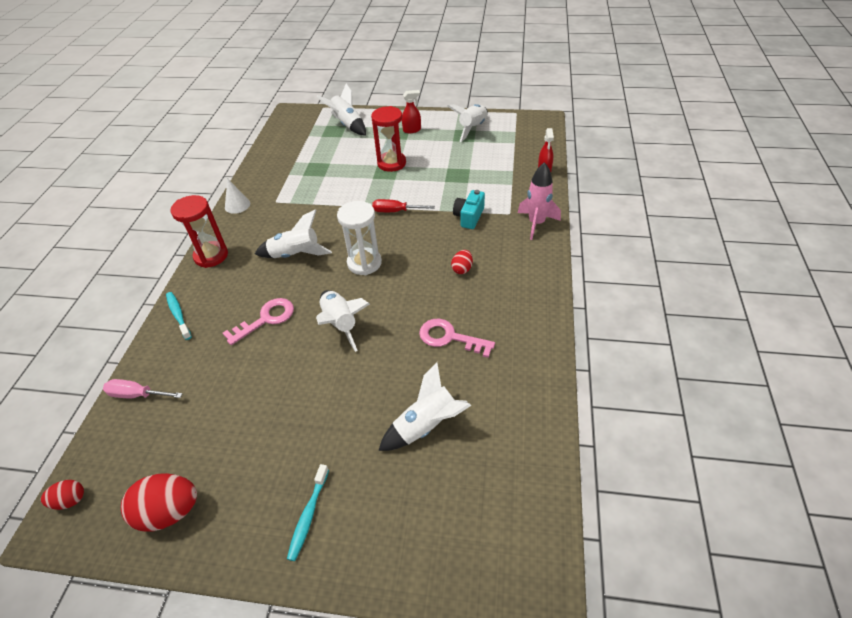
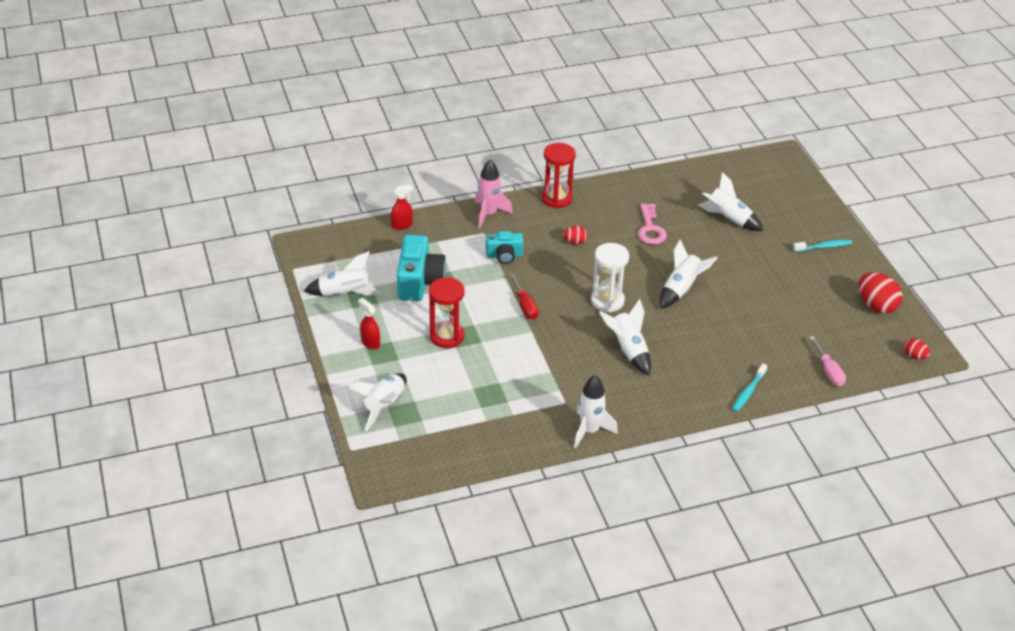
camera: 120 degrees left, 5 degrees down
red hourglass [171,195,228,268] -> red hourglass moved to [542,143,576,208]
pink key [223,298,294,345] -> none
white cone [225,178,250,214] -> white rocket [574,375,618,449]
none -> turquoise camera [397,235,446,301]

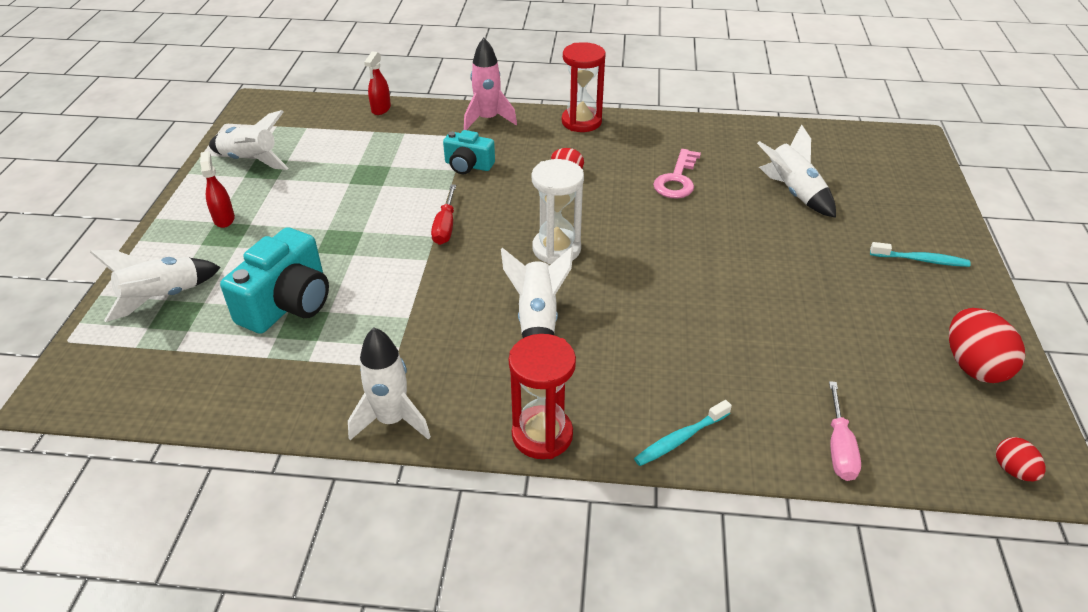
camera: 25 degrees right, 0 degrees up
red spray bottle [391,184,413,230] -> red spray bottle turned 105 degrees clockwise [364,51,391,115]
turquoise camera [397,235,446,301] -> turquoise camera moved to [220,227,329,334]
red hourglass [429,277,465,348] -> red hourglass moved to [509,334,576,459]
white rocket [659,239,718,309] -> none

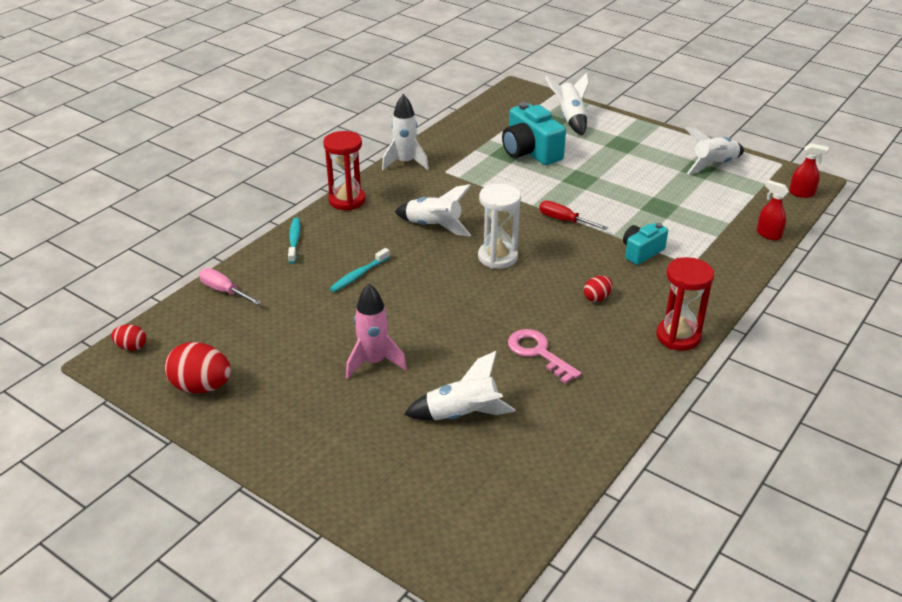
camera: 120 degrees right, 5 degrees down
red spray bottle [200,151,235,228] -> red spray bottle moved to [789,143,829,198]
pink rocket [464,38,517,130] -> pink rocket moved to [346,284,407,379]
turquoise toothbrush [870,242,971,267] -> turquoise toothbrush moved to [329,248,390,292]

